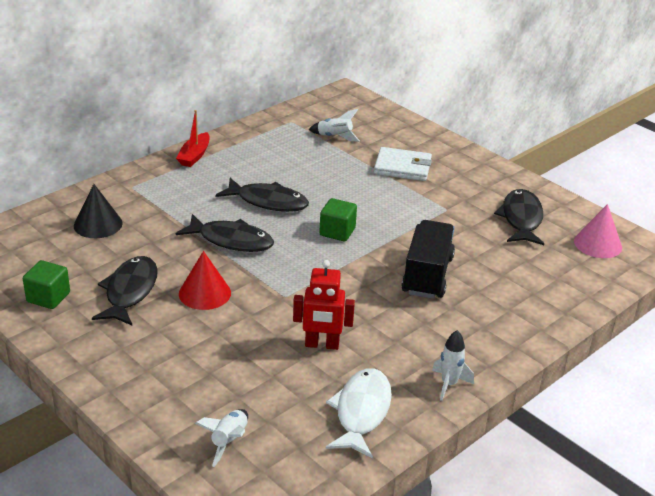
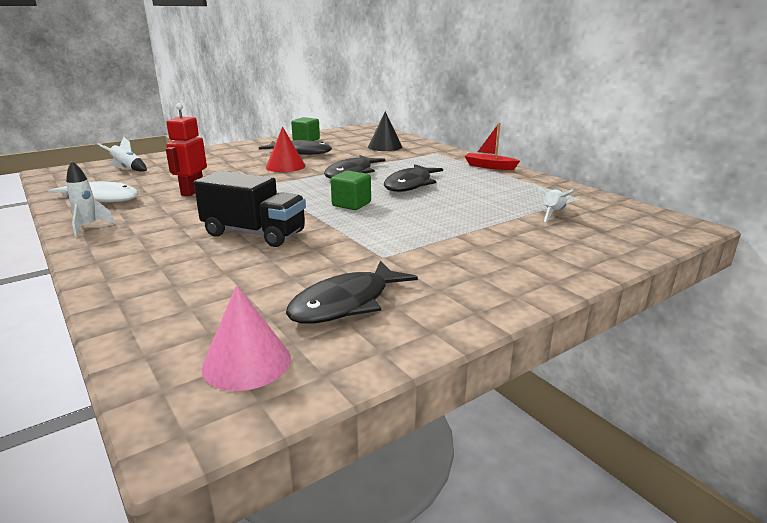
camera: 100 degrees right, 10 degrees down
white wallet [374,147,432,181] -> none
black fish [494,189,544,245] -> black fish turned 120 degrees clockwise [286,260,418,324]

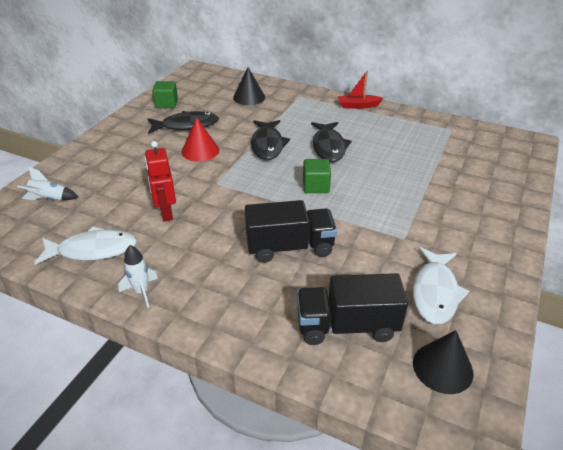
camera: 30 degrees left, 15 degrees up
pink cone [201,285,291,391] -> black cone [413,330,474,394]
black fish [286,260,418,324] -> white fish [413,247,469,324]
white rocket [531,183,574,222] -> none
none -> black truck [297,273,408,345]

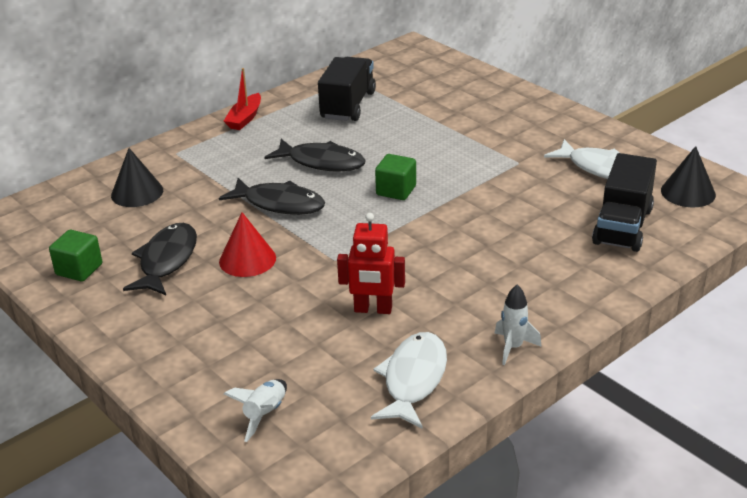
camera: 65 degrees left, 5 degrees down
black truck [245,200,337,263] -> black truck moved to [318,57,376,121]

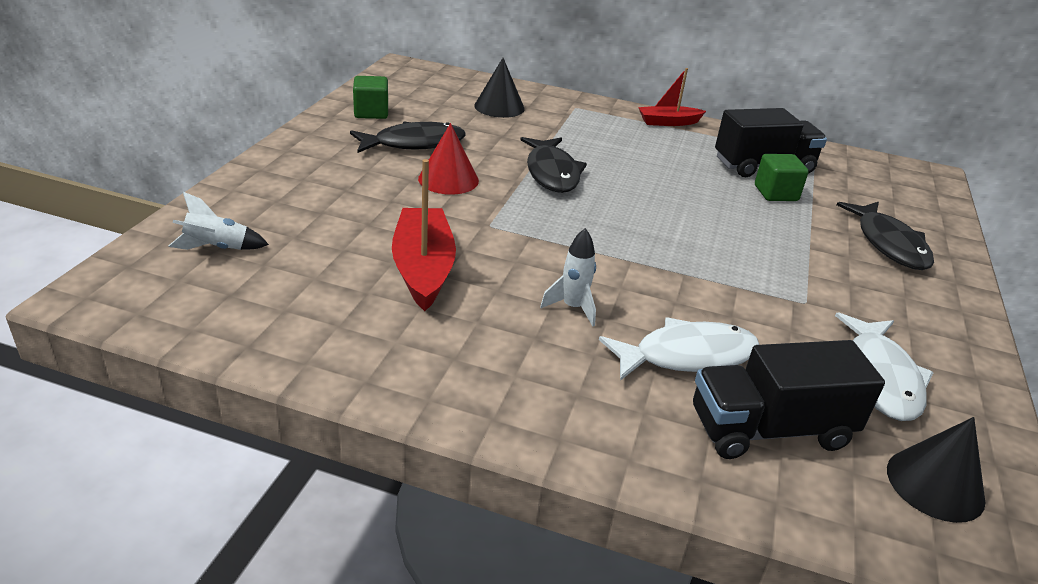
camera: 55 degrees right, 0 degrees up
black fish [264,139,366,172] -> black fish moved to [837,202,934,270]
red robot [337,213,405,314] -> red boat [392,159,456,311]
white fish [371,332,447,429] -> white fish moved to [599,318,759,381]
green cube [375,154,416,200] -> green cube moved to [755,154,809,201]
white rocket [495,285,542,365] -> white rocket moved to [540,228,596,327]

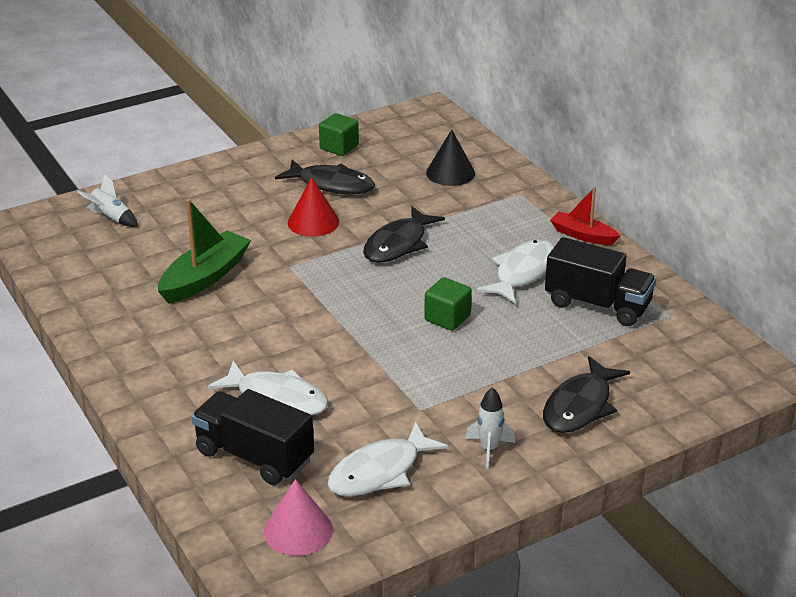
camera: 45 degrees right, 0 degrees up
red boat [392,159,456,311] -> green boat [158,199,251,304]
white rocket [540,228,596,327] -> white rocket moved to [465,387,515,469]
green cube [755,154,809,201] -> green cube moved to [424,277,472,331]
black cone [887,417,985,523] -> pink cone [264,479,333,556]
none -> white fish [477,239,554,304]

